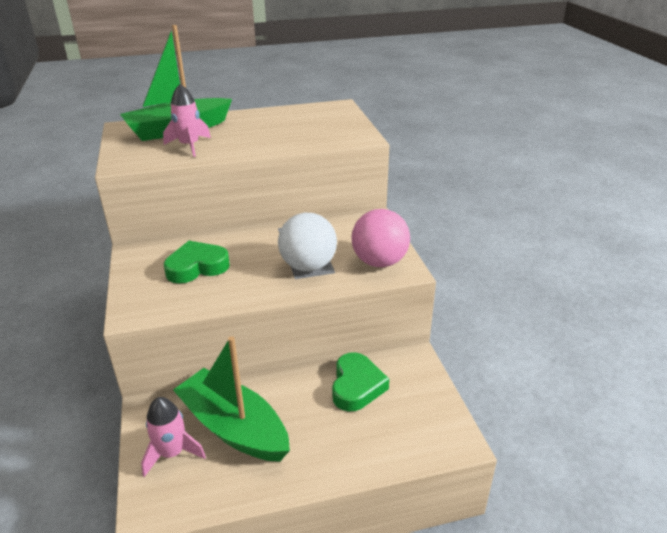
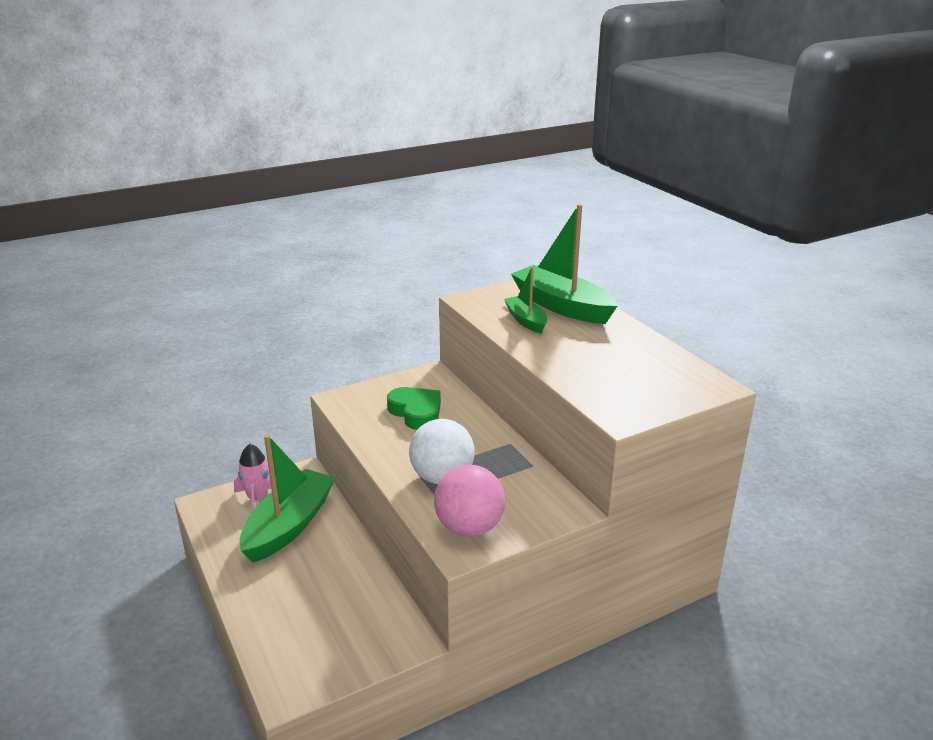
camera: 75 degrees right, 5 degrees down
pink rocket [163,84,211,157] -> green boat [504,267,547,334]
green heart [332,352,389,412] -> none

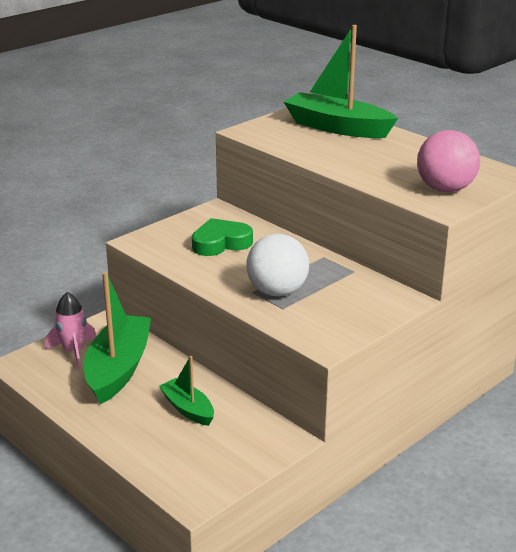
camera: 15 degrees left, 0 degrees up
green heart [387,387,441,430] -> green heart turned 60 degrees counterclockwise [192,218,253,256]
pink ball [434,465,505,537] -> pink ball moved to [417,130,480,192]
green boat [504,267,547,334] -> green boat moved to [159,356,214,426]

